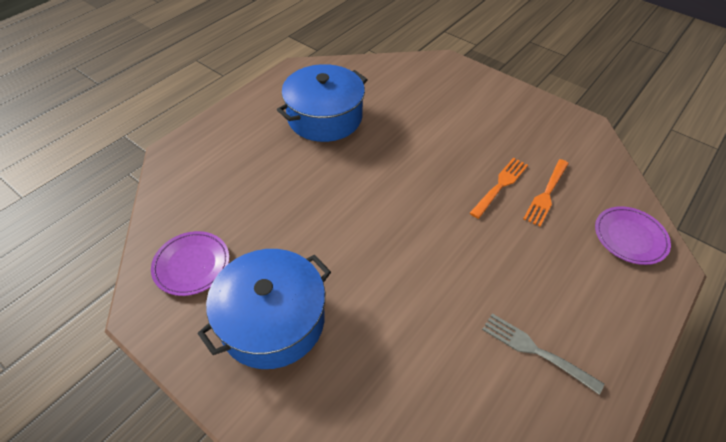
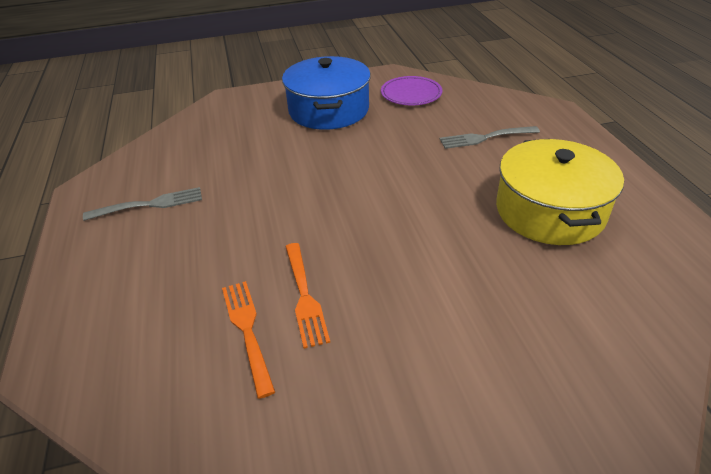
camera: 130 degrees right, 10 degrees down
blue pot [277,64,368,142] -> yellow pot [496,139,624,245]
purple plate [595,206,671,265] -> none
none -> grey fork [439,126,540,149]

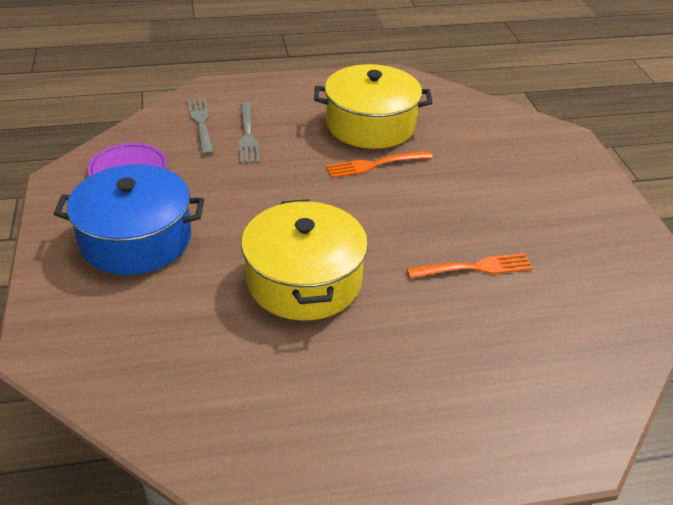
camera: 90 degrees left, 0 degrees up
grey fork [83,187,202,221] -> grey fork moved to [187,98,214,155]
orange fork [222,281,275,399] -> orange fork moved to [326,151,433,178]
none -> yellow pot [241,199,368,321]

